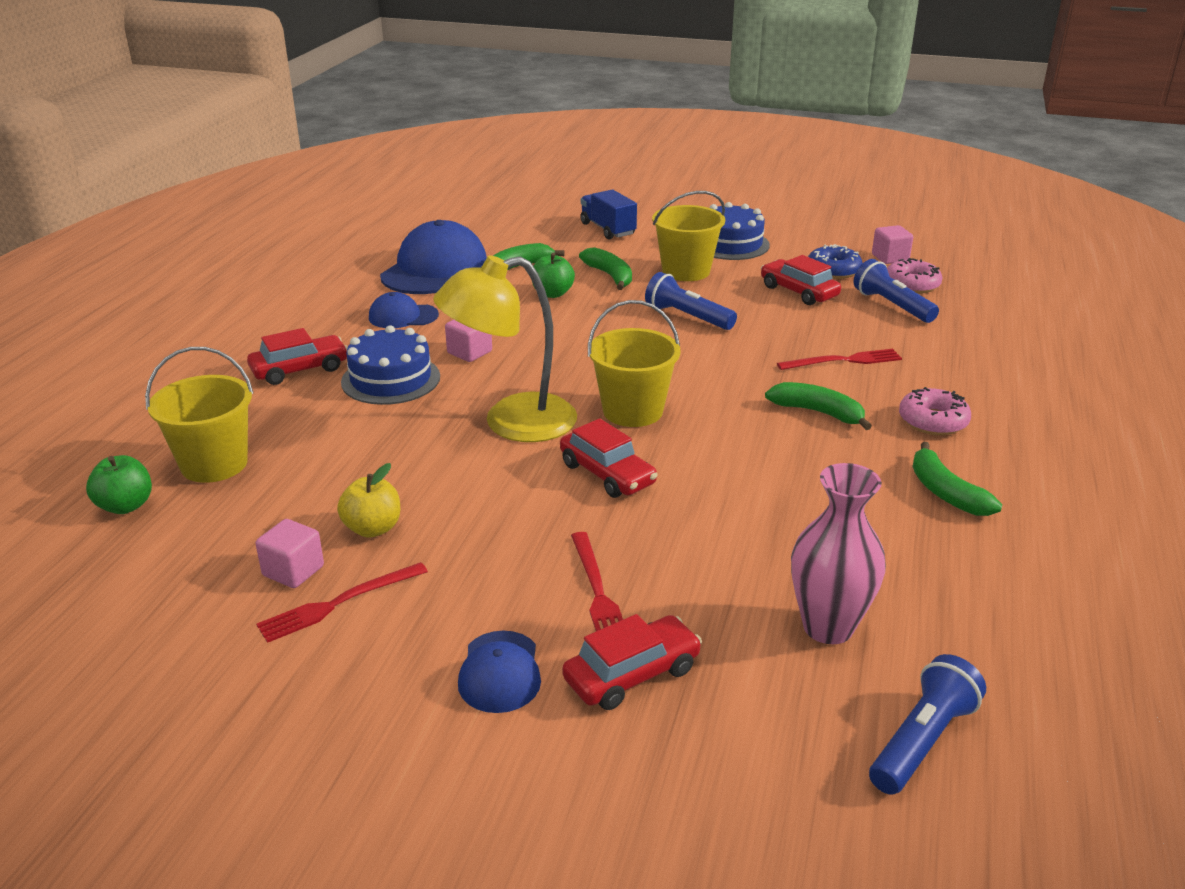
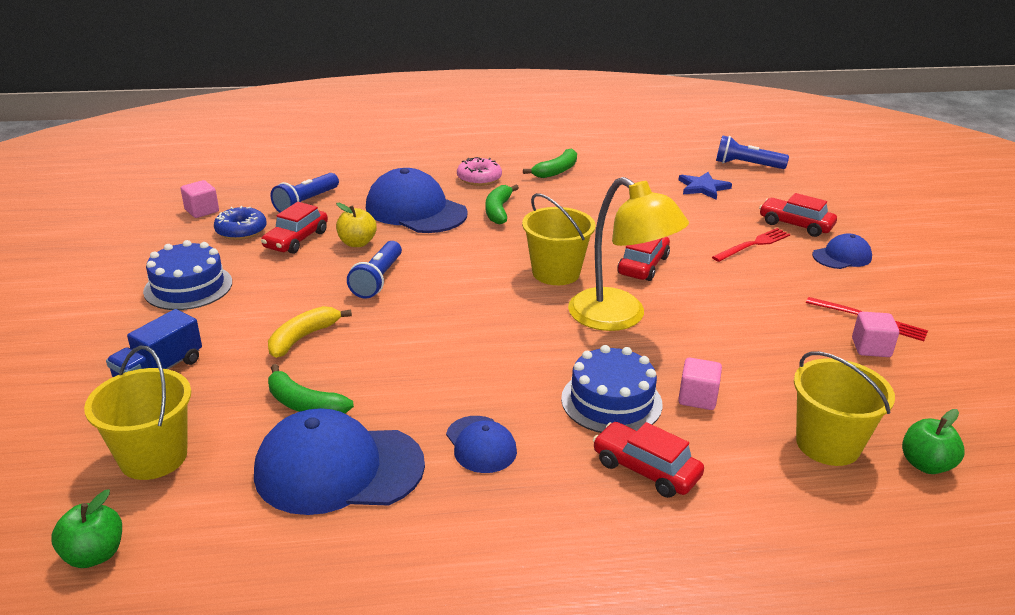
camera: 115 degrees left, 0 degrees up
yellow apple [337,463,400,538] -> yellow apple moved to [336,203,377,247]
pink cube [445,320,492,362] -> pink cube moved to [678,358,722,410]
green apple [532,252,575,298] -> green apple moved to [51,489,122,568]
green banana [579,247,632,290] -> yellow banana [268,306,352,358]
yellow bucket [652,191,725,281] -> yellow bucket moved to [84,346,191,480]
red fork [777,349,902,370] -> blue cap [366,168,468,233]
pink vase [791,463,886,644] -> blue star [679,172,732,200]
pink donut [887,258,942,294] -> none

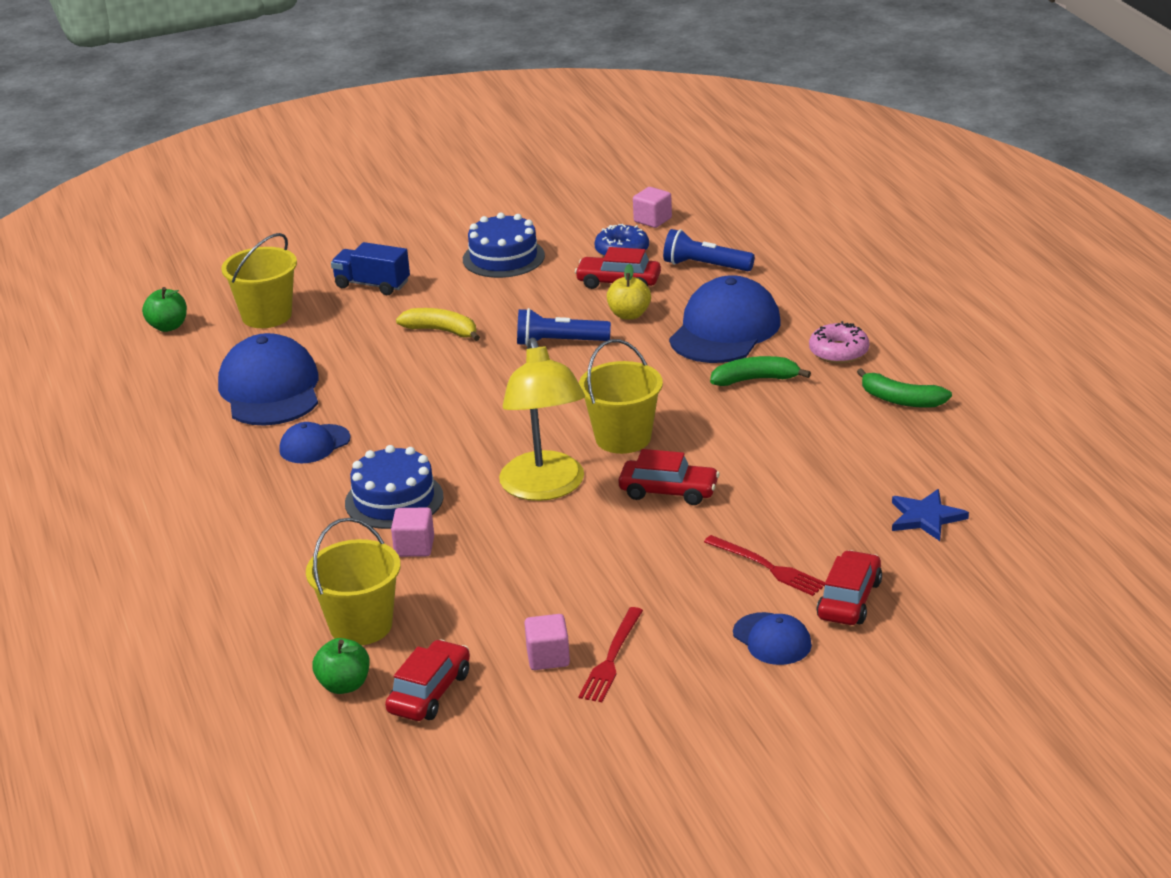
camera: 80 degrees right, 0 degrees up
green banana [268,364,354,414] -> none
yellow lamp [568,177,689,331] -> yellow lamp turned 45 degrees counterclockwise [499,338,585,501]
red car [593,422,704,498] -> red car moved to [385,639,470,721]
blue flashlight [716,135,789,169] -> none

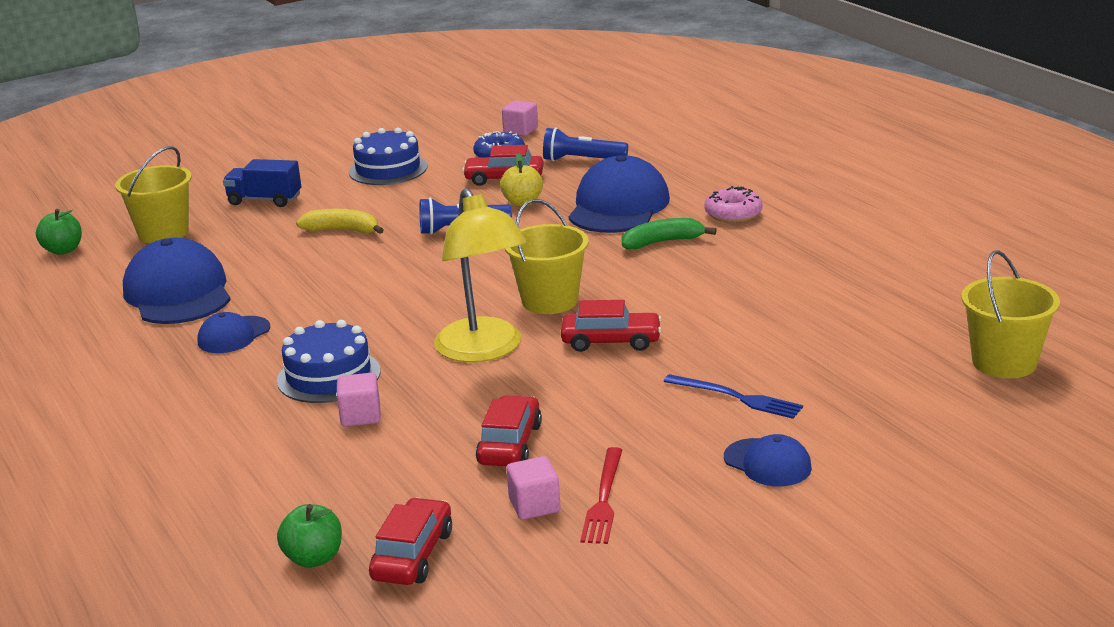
camera: 10 degrees left, 5 degrees down
yellow bucket [306,518,401,645] -> yellow bucket moved to [961,250,1060,378]
red fork [704,535,825,596] -> blue fork [663,374,803,419]
red car [817,550,882,625] -> red car moved to [476,395,542,466]
green banana [857,368,952,408] -> none
blue star [892,489,969,541] -> none

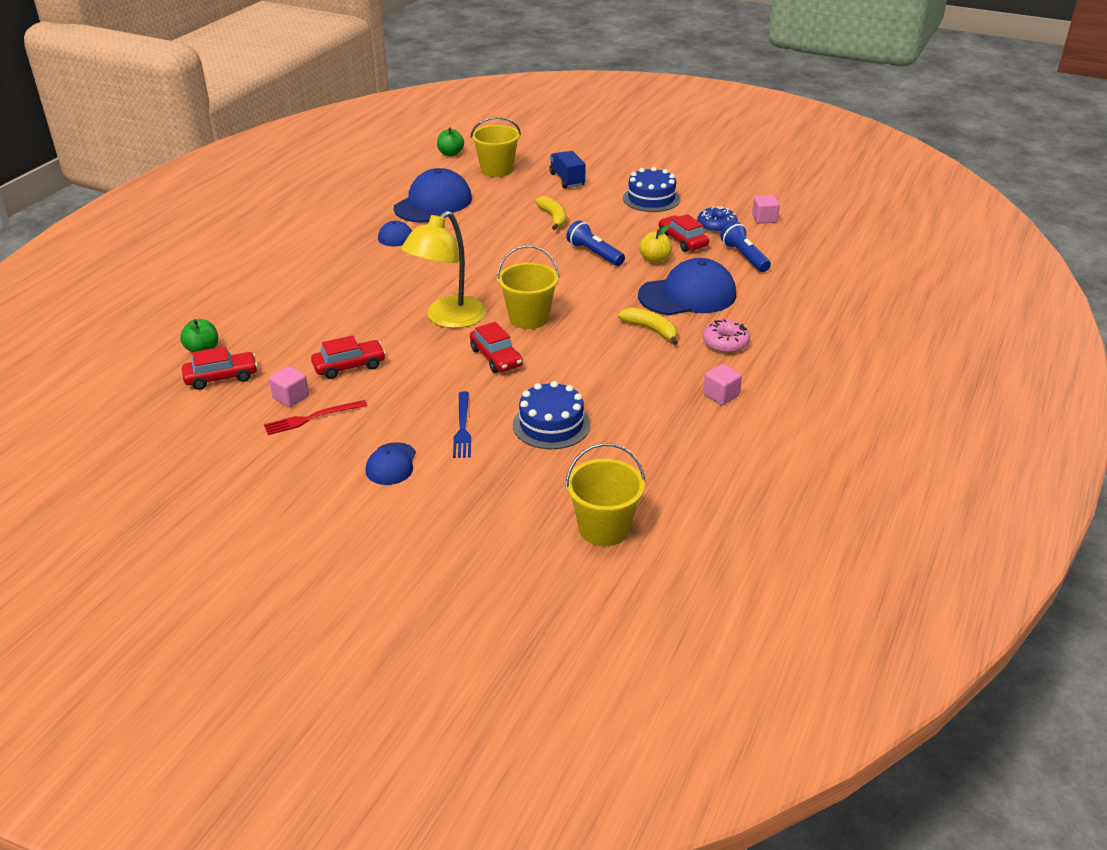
camera: 55 degrees right, 10 degrees up
blue cake [277,320,381,403] -> blue cake moved to [513,381,591,449]
pink cube [337,373,381,427] -> pink cube moved to [703,364,742,405]
green banana [621,218,717,249] -> yellow banana [618,308,678,345]

